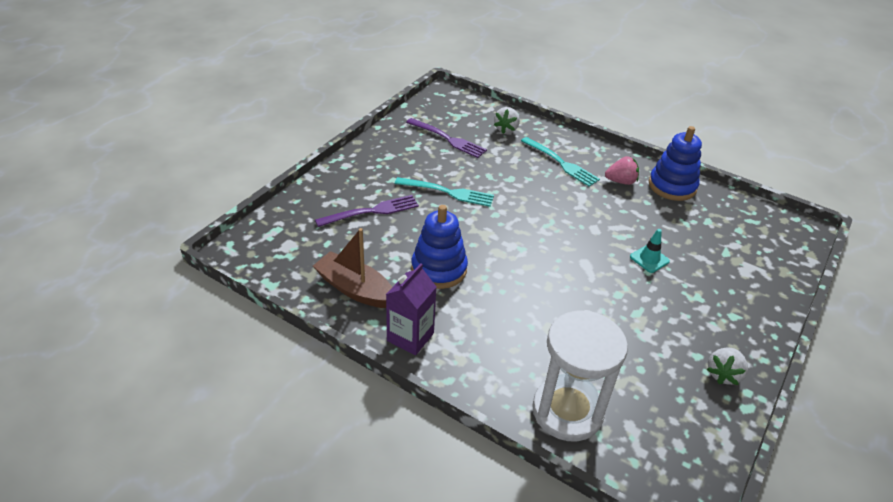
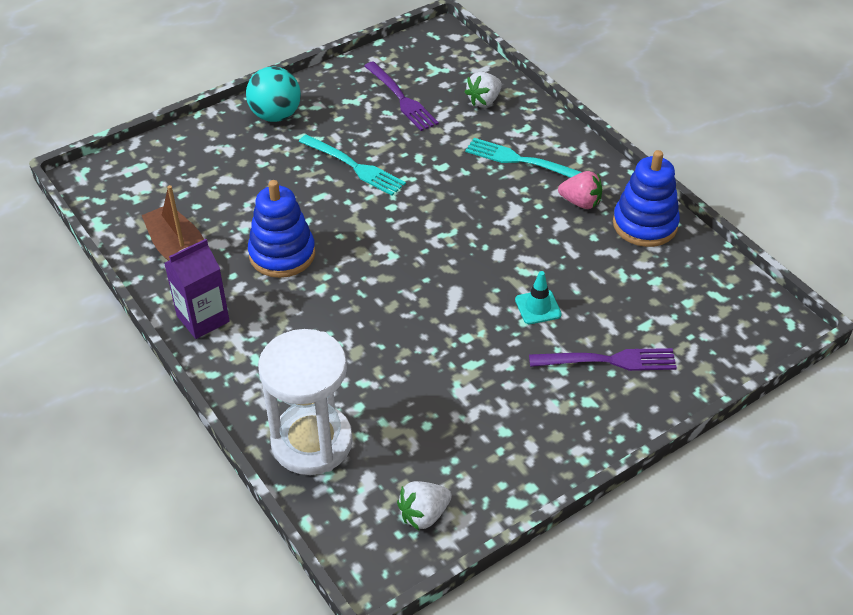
camera: 25 degrees right, 5 degrees up
purple fork [315,195,419,227] -> purple fork moved to [529,348,677,371]
turquoise fork [521,137,600,187] -> turquoise fork turned 135 degrees clockwise [465,138,582,178]
white strawberry [707,347,748,385] -> white strawberry moved to [397,481,452,530]
none -> turquoise ball [246,66,301,122]

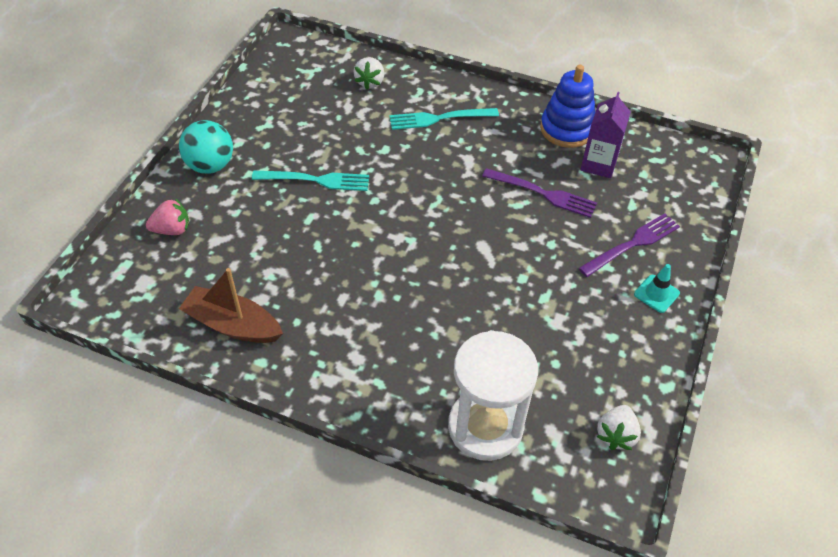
camera: 35 degrees left, 5 degrees up
purple carton [164,239,230,339] -> purple carton moved to [580,92,631,178]
blue stacking toy [248,180,315,278] -> none
purple fork [364,61,439,131] -> purple fork moved to [482,168,597,218]
turquoise traffic cone [515,271,562,324] -> turquoise traffic cone moved to [634,264,680,313]
pink strawberry [558,171,602,209] -> pink strawberry moved to [146,198,189,235]

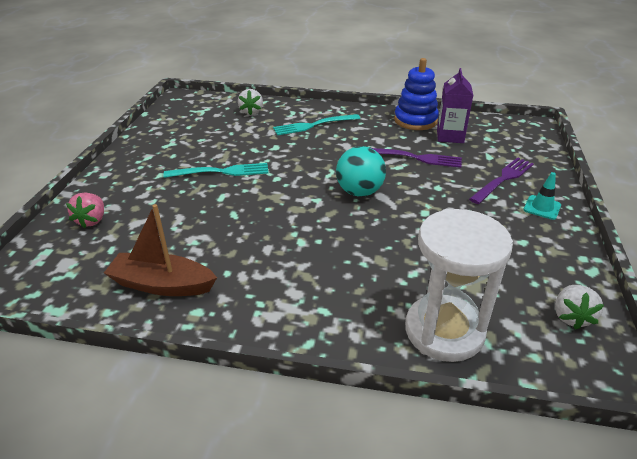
camera: 10 degrees left, 15 degrees down
pink strawberry [146,198,189,235] -> pink strawberry turned 120 degrees clockwise [66,193,104,228]
turquoise ball [179,120,233,174] -> turquoise ball moved to [336,146,386,197]

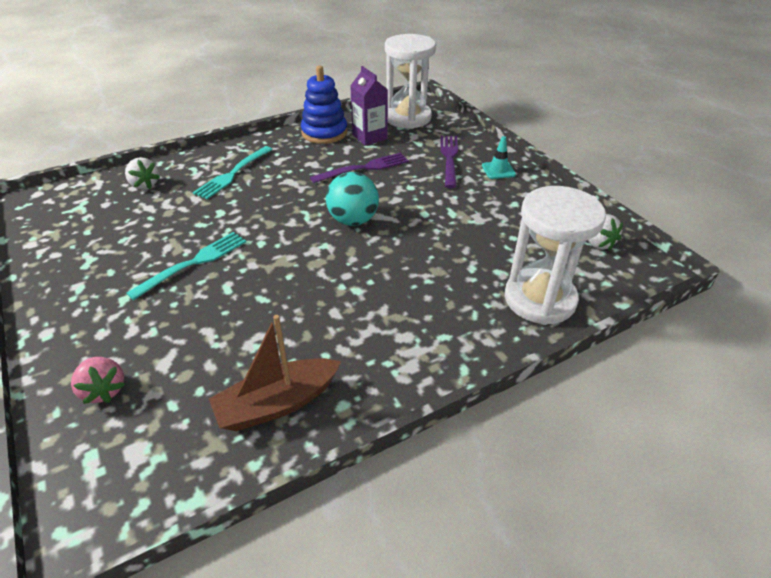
camera: 40 degrees left, 5 degrees up
none -> white hourglass [385,34,436,129]

